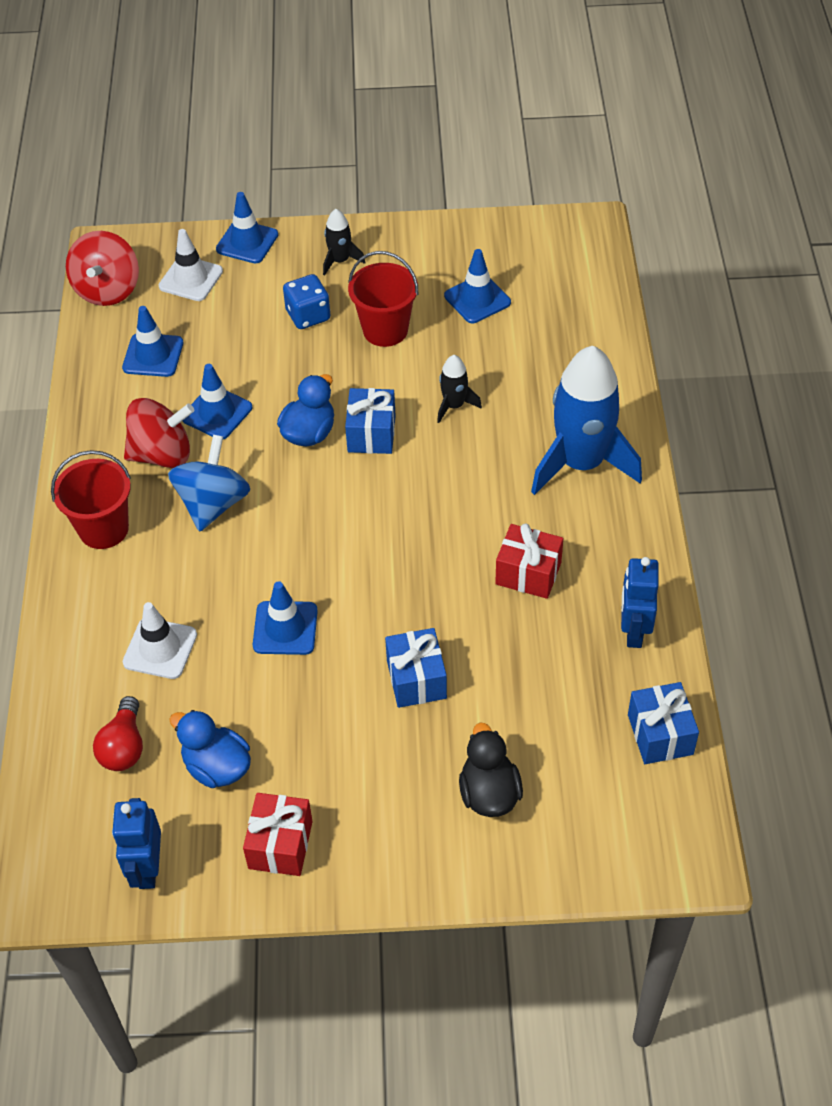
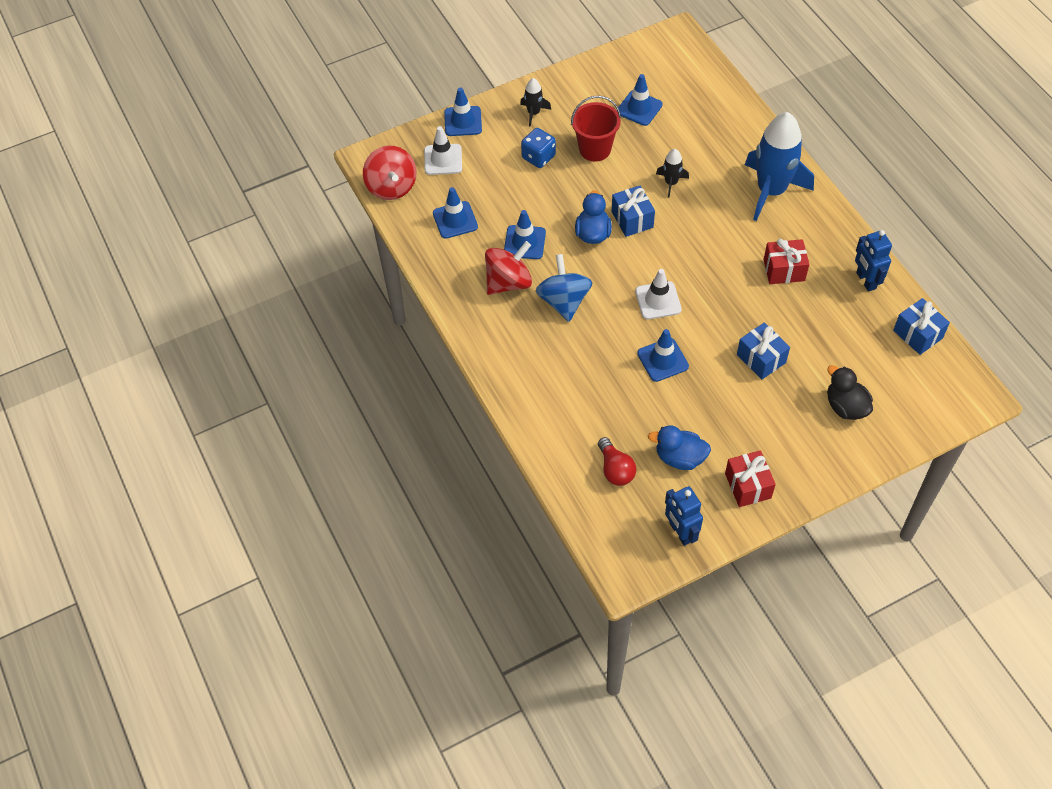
camera: 25 degrees left, 5 degrees up
red bucket [51,450,131,549] -> none
white traffic cone [123,602,197,679] -> white traffic cone moved to [635,269,682,319]

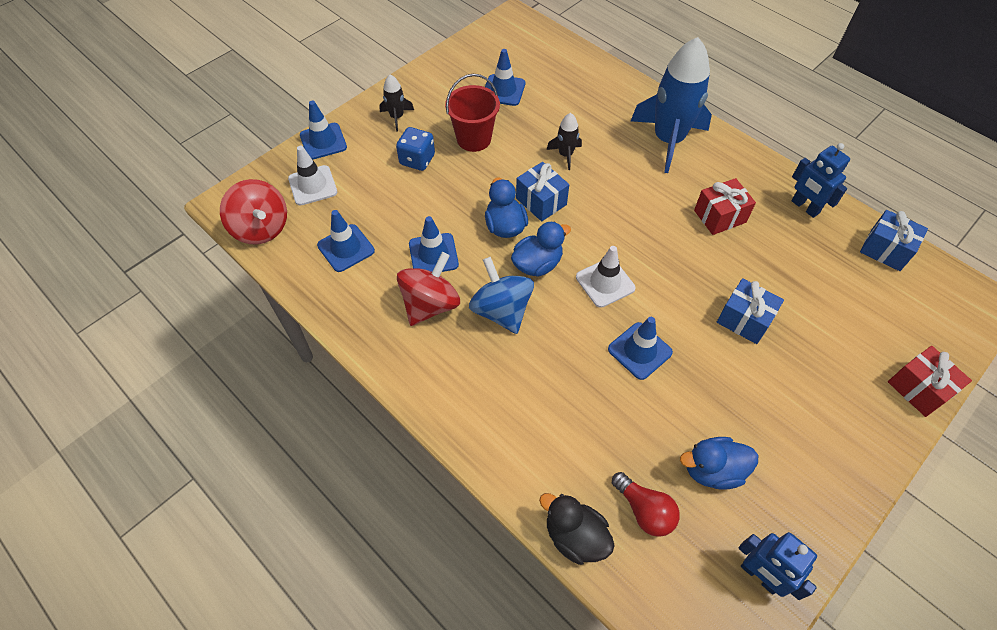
camera: 20 degrees left, 0 degrees up
red gift [725,450,776,507] -> red gift moved to [888,346,972,417]
black duck [827,365,873,420] -> black duck moved to [539,493,615,565]
none -> blue duck [511,221,571,277]

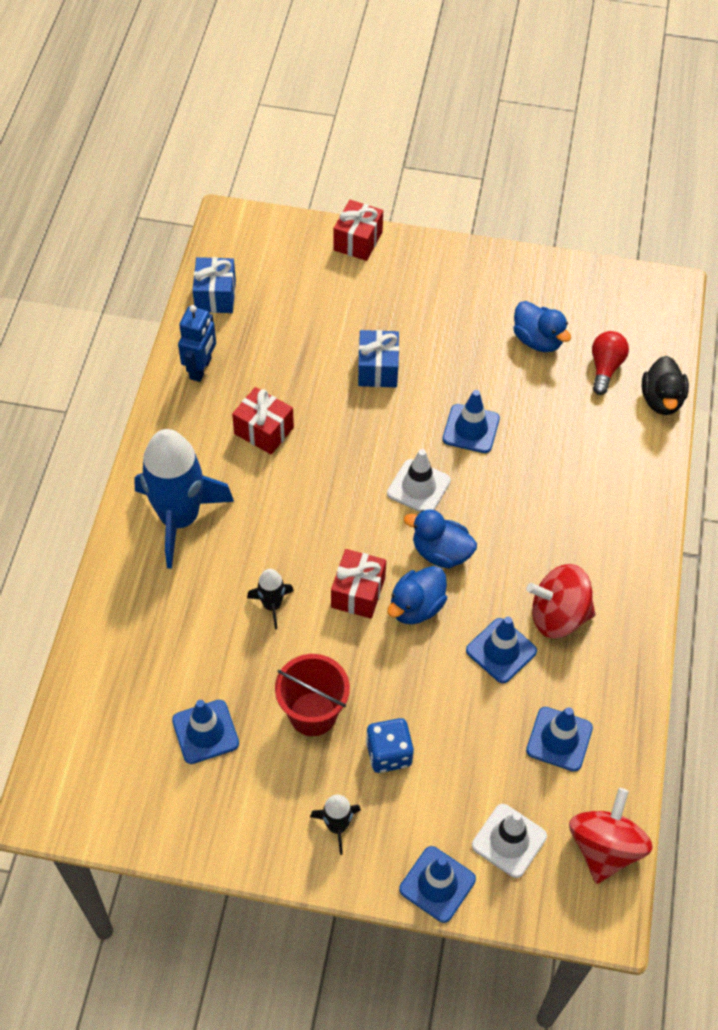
camera: 125 degrees left, 0 degrees up
blue spinning top [469,257,534,334] -> none
blue gift [516,162,569,221] -> red gift [331,549,386,619]
blue robot [738,532,817,600] -> none

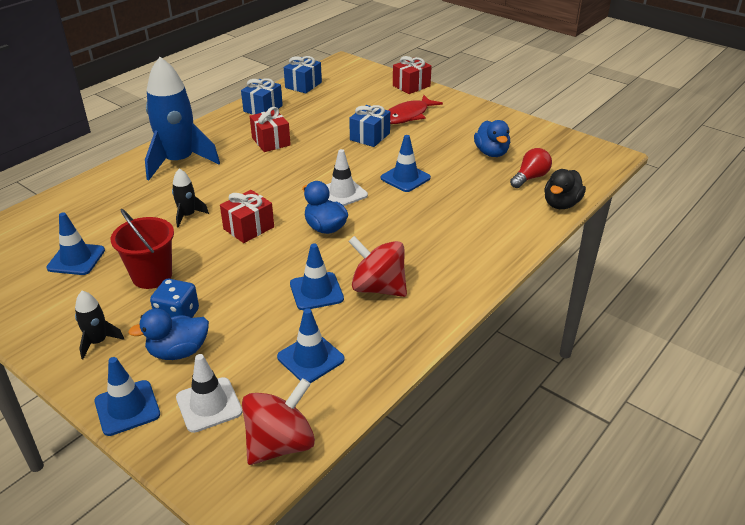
camera: 30 degrees right, 20 degrees down
blue robot [178,305,216,382] -> blue gift [241,78,283,115]
blue duck [387,566,447,625] -> blue duck moved to [128,308,209,360]
none -> red fish [388,95,443,124]

